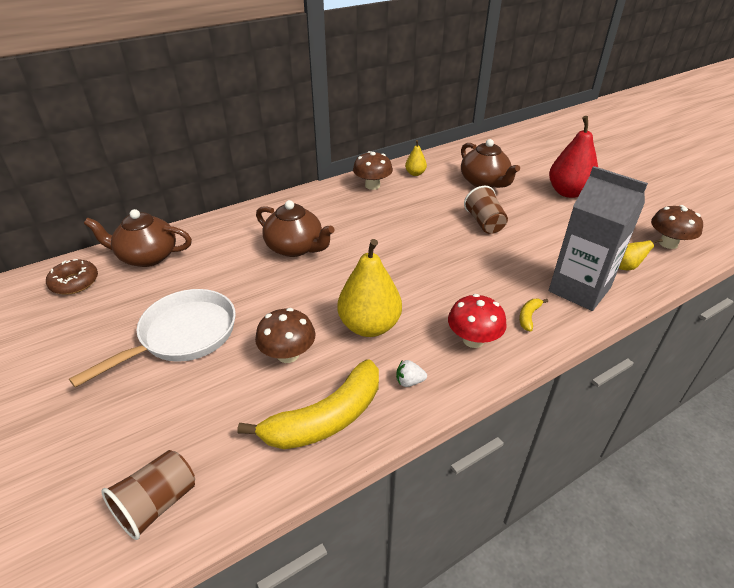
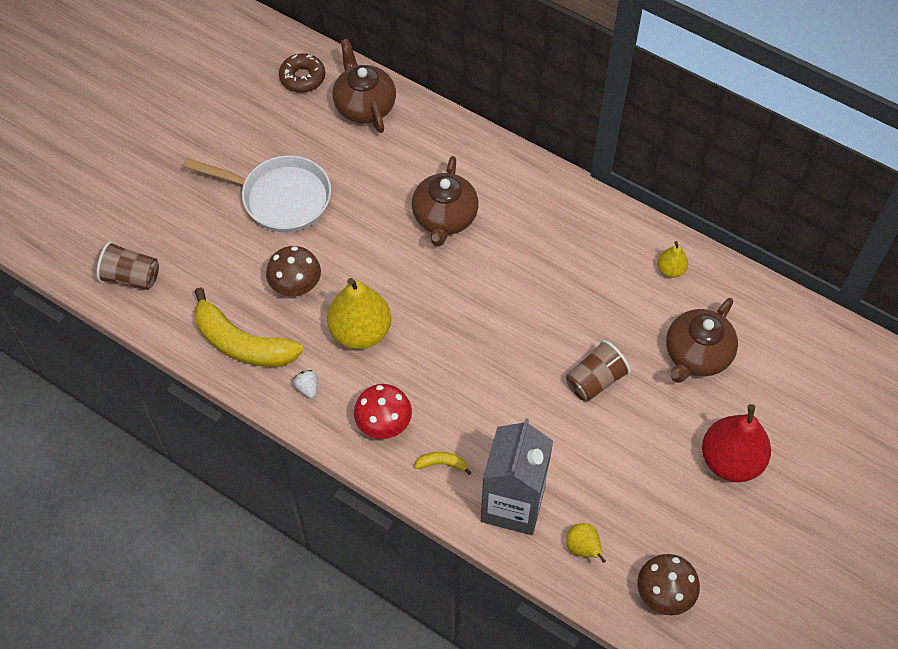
camera: 65 degrees right, 20 degrees up
brown mushroom [353,151,393,190] -> none

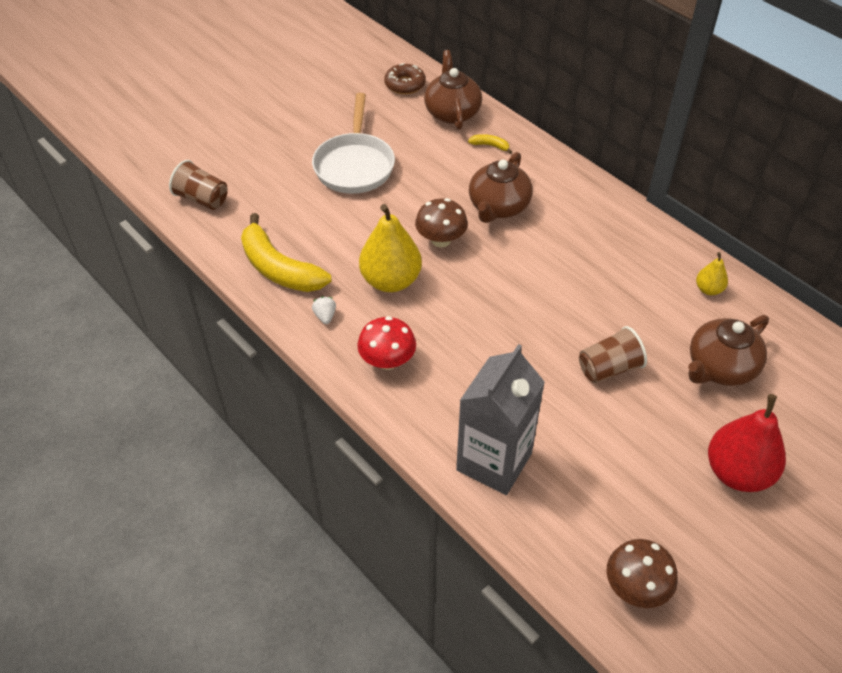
camera: 15 degrees right, 10 degrees down
white pan [184,155,331,233] -> white pan turned 60 degrees clockwise [312,93,395,194]
brown mushroom [266,246,321,296] -> brown mushroom moved to [415,198,468,247]
yellow banana [414,452,472,475] -> yellow banana moved to [468,134,512,154]
yellow pear [566,523,606,563] -> none

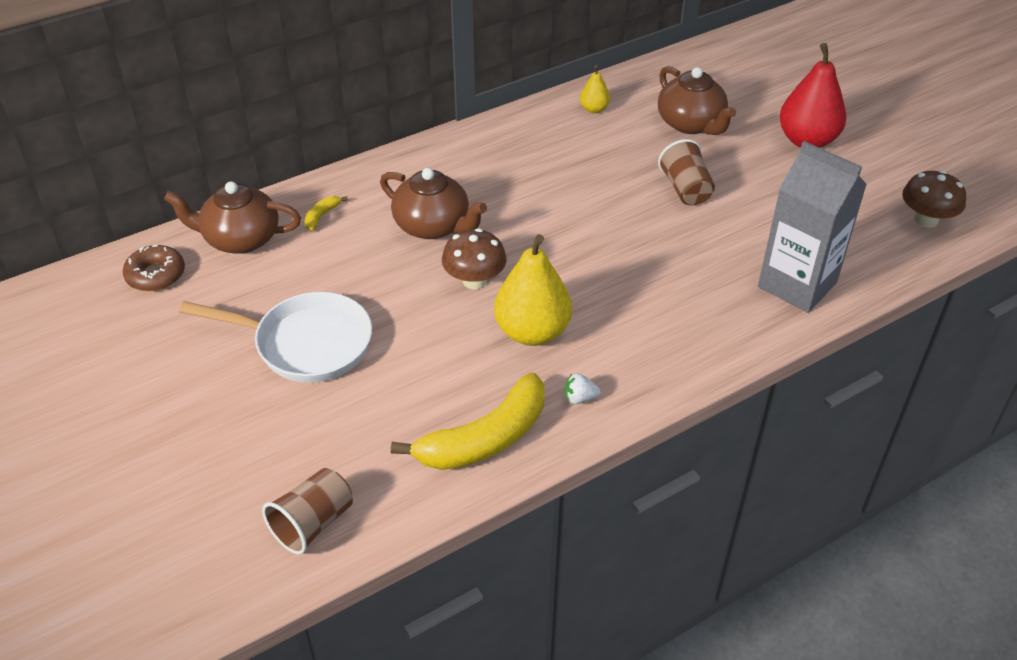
camera: 80 degrees left, 5 degrees down
red mushroom [357,316,416,370] -> none

